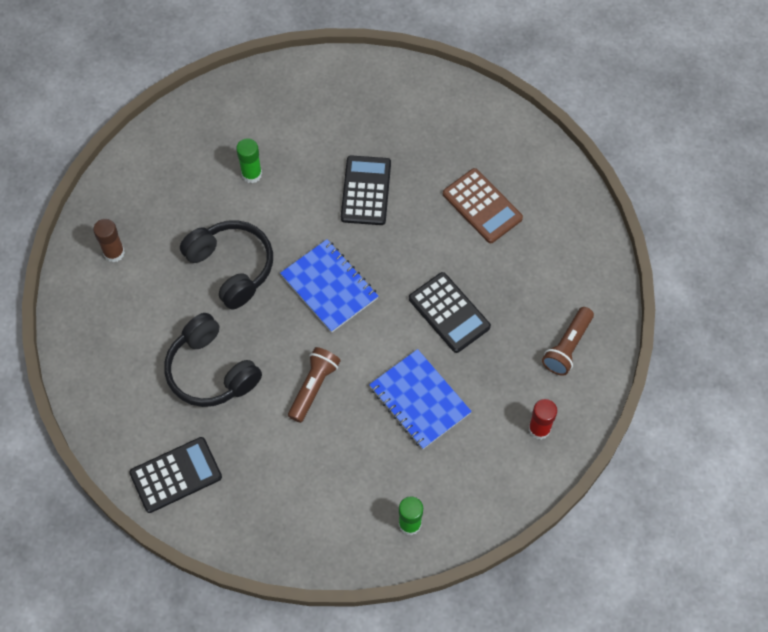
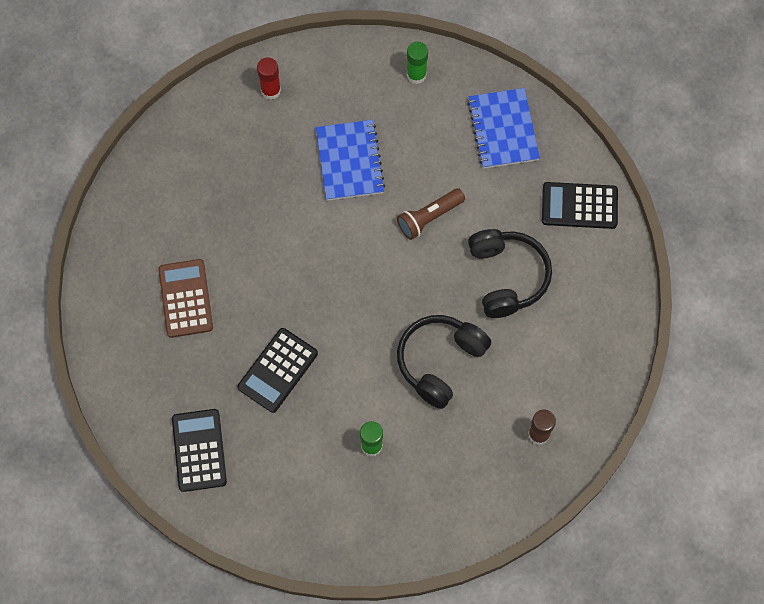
camera: 150 degrees left, 5 degrees up
black headphones [180,220,273,309] -> black headphones turned 45 degrees clockwise [397,315,491,409]
blue notebook [280,239,379,333] -> blue notebook moved to [467,88,540,169]
black calculator [409,272,491,353] -> black calculator moved to [172,409,227,492]
brown flashlight [542,307,594,376] -> none

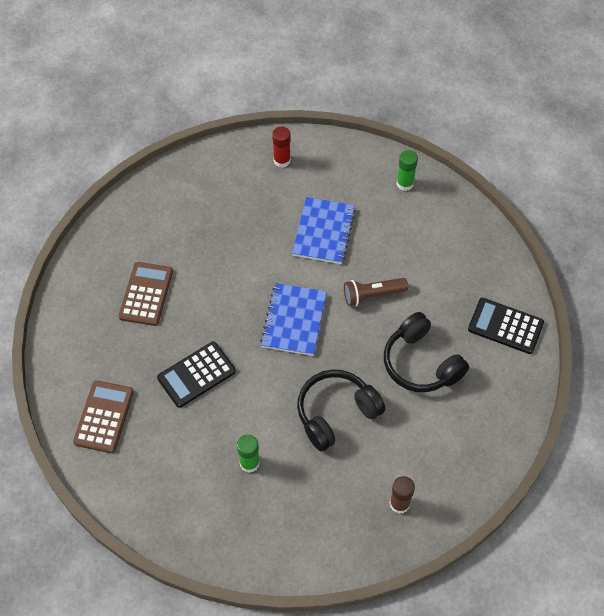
camera: 20 degrees right, 10 degrees down
black calculator [172,409,227,492] -> brown calculator [73,381,134,453]
blue notebook [467,88,540,169] -> blue notebook moved to [260,283,327,356]
black headphones [468,229,552,318] -> black headphones turned 135 degrees clockwise [384,312,469,392]

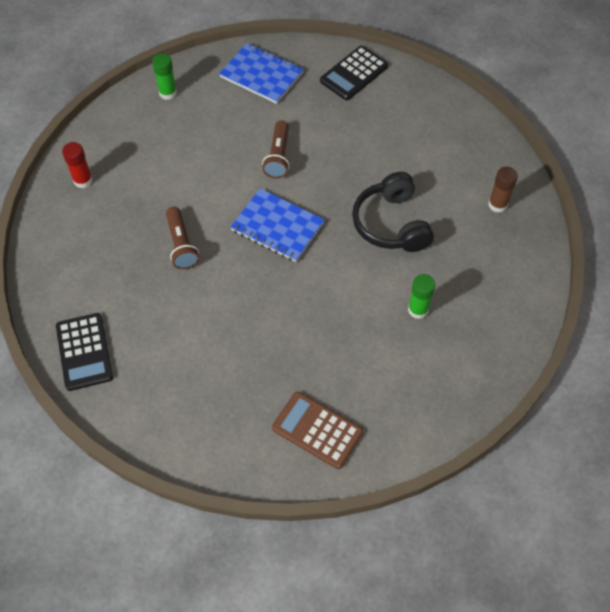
camera: 70 degrees left, 0 degrees up
brown calculator [119,262,173,326] -> none
black calculator [157,342,236,408] -> black calculator moved to [56,313,113,391]
blue notebook [292,197,356,264] -> blue notebook moved to [219,43,304,104]
black headphones [384,312,469,392] -> none
none -> brown flashlight [166,207,199,269]

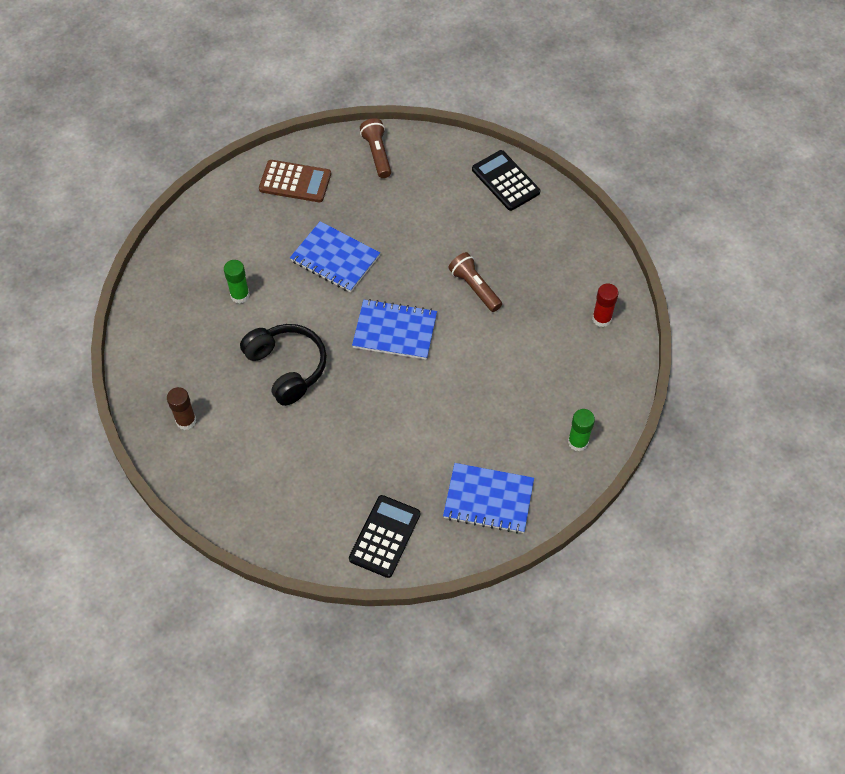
camera: 160 degrees right, 0 degrees up
brown flashlight [262,120,289,178] -> brown flashlight moved to [360,118,391,178]
none -> blue notebook [290,221,380,292]

